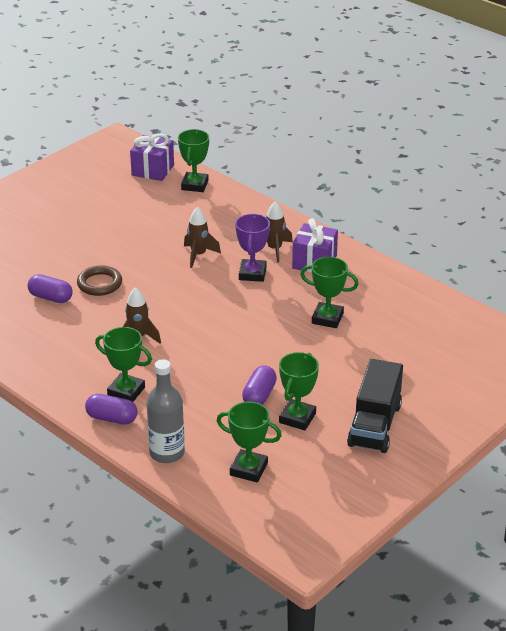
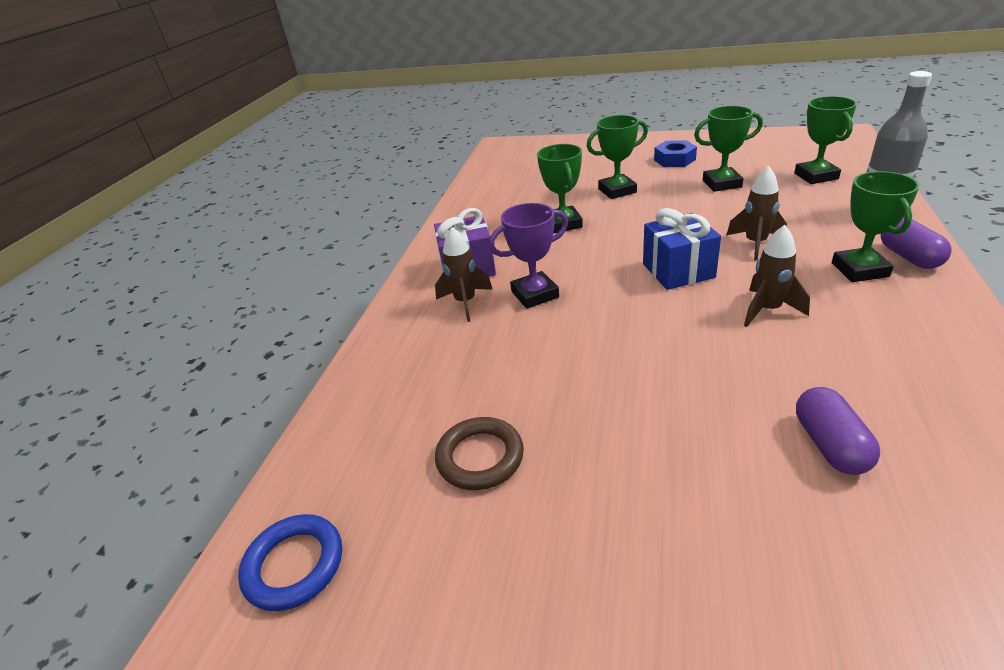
camera: 115 degrees left, 0 degrees up
brown ring [77,265,122,296] -> brown ring moved to [435,417,524,490]
purple gift [130,134,174,181] -> blue ring [238,514,342,611]
green trophy [178,129,209,192] -> green trophy moved to [587,115,648,199]
brown rocket [184,207,221,268] -> brown rocket moved to [727,166,787,260]
purple capsule [242,365,277,405] -> none
black truck [347,359,403,453] -> blue nut [654,140,697,167]
none -> blue gift [643,208,721,290]

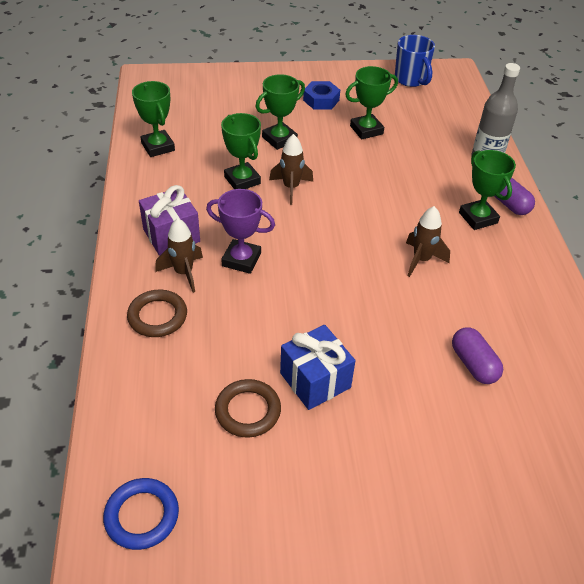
camera: 25 degrees left, 10 degrees up
purple trophy [489,203,568,309] -> purple trophy turned 60 degrees clockwise [206,189,275,274]
blue gift [643,208,721,290] -> blue gift moved to [280,325,356,410]
brown rocket [727,166,787,260] -> brown rocket moved to [269,134,313,205]
green trophy [794,96,857,184] -> green trophy moved to [132,81,175,157]
none -> brown ring [127,290,187,337]
none -> blue mug [395,35,435,87]

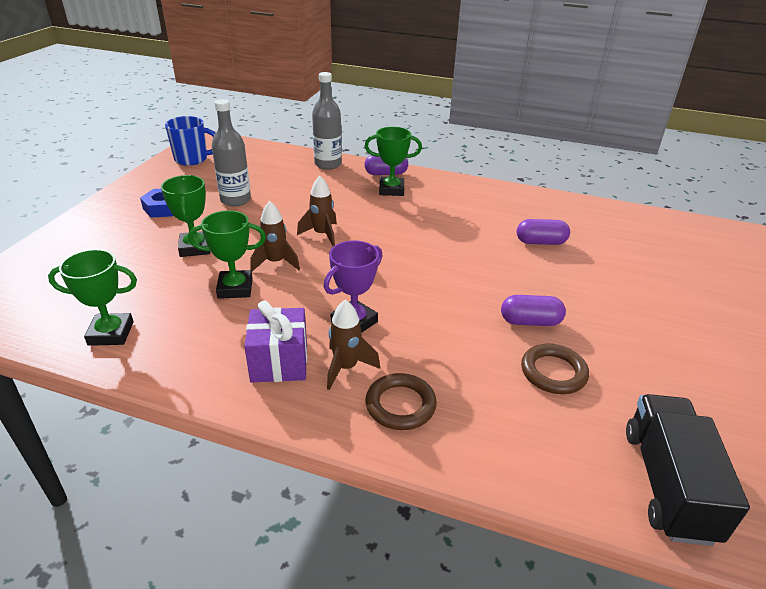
camera: 65 degrees left, 10 degrees down
blue ring [103,478,179,550] -> black truck [626,394,750,546]
blue gift [280,325,356,410] -> purple capsule [501,295,566,326]
green trophy [345,66,398,140] -> grey bottle [212,99,251,206]
brown rocket [406,206,450,277] -> brown rocket moved to [297,176,337,246]

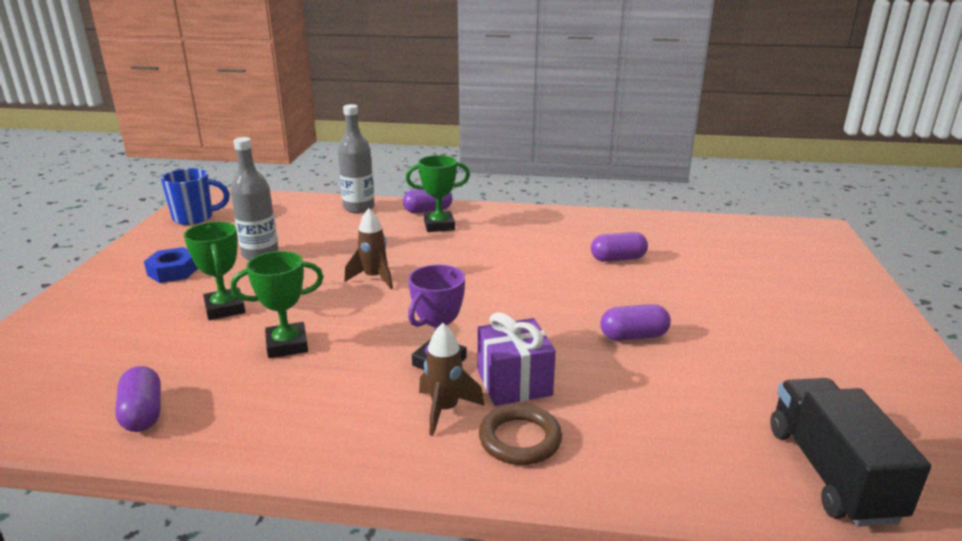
camera: 10 degrees left, 10 degrees down
green trophy [48,249,137,346] -> purple capsule [115,366,161,432]
purple gift [244,301,307,382] -> purple gift moved to [477,312,556,406]
brown rocket [250,201,300,271] -> none
brown ring [521,344,589,394] -> none

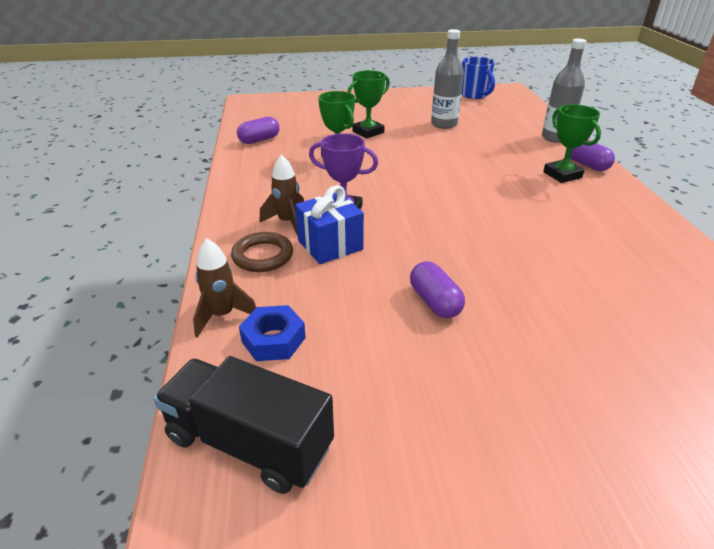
camera: 75 degrees right, 10 degrees up
blue nut [144,247,198,283] -> blue nut moved to [239,305,306,361]
brown rocket [344,208,393,289] -> brown rocket moved to [193,238,256,338]
purple gift [477,312,556,406] -> blue gift [295,185,364,264]
purple capsule [591,232,648,262] -> none
black truck [770,378,931,527] -> black truck turned 135 degrees counterclockwise [154,356,334,494]

